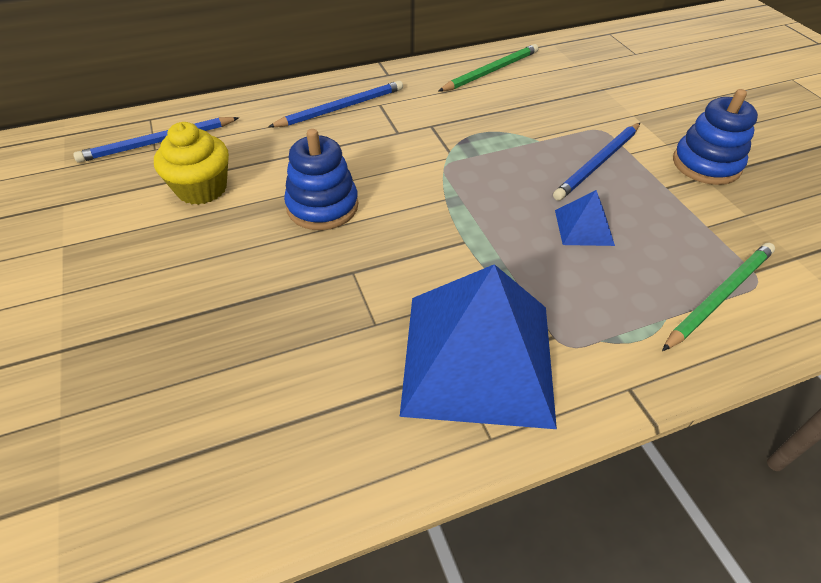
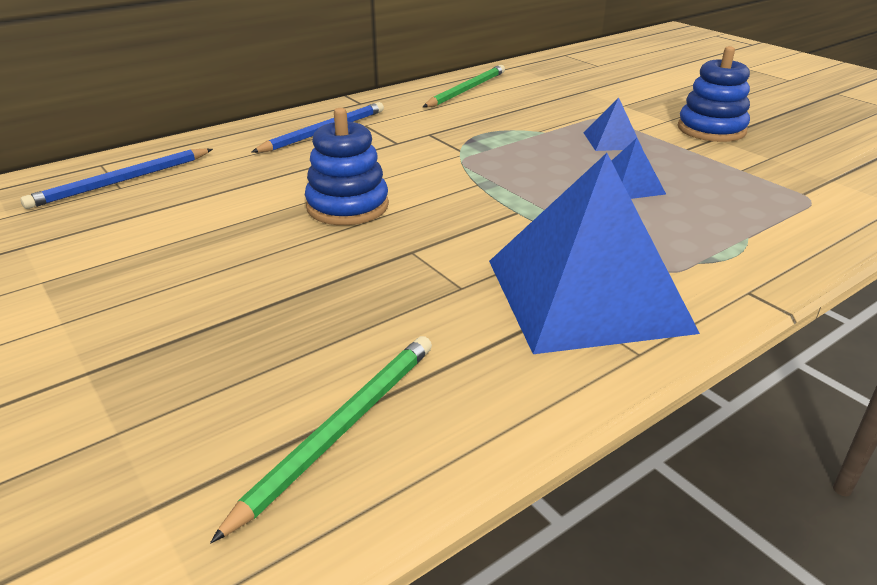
camera: 15 degrees left, 15 degrees down
yellow cupcake [154,122,229,205] -> none
blue pencil [553,123,640,201] -> blue pyramid [584,97,642,151]
green pencil [662,243,775,351] -> green pencil moved to [210,336,432,543]

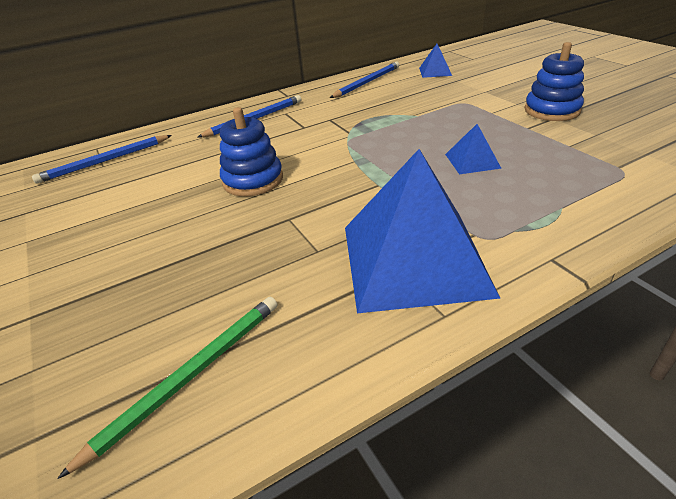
camera: 10 degrees right, 5 degrees up
green pencil [423,65,505,108] -> blue pencil [330,61,399,98]
blue pyramid [584,97,642,151] -> blue pyramid moved to [419,44,452,78]

